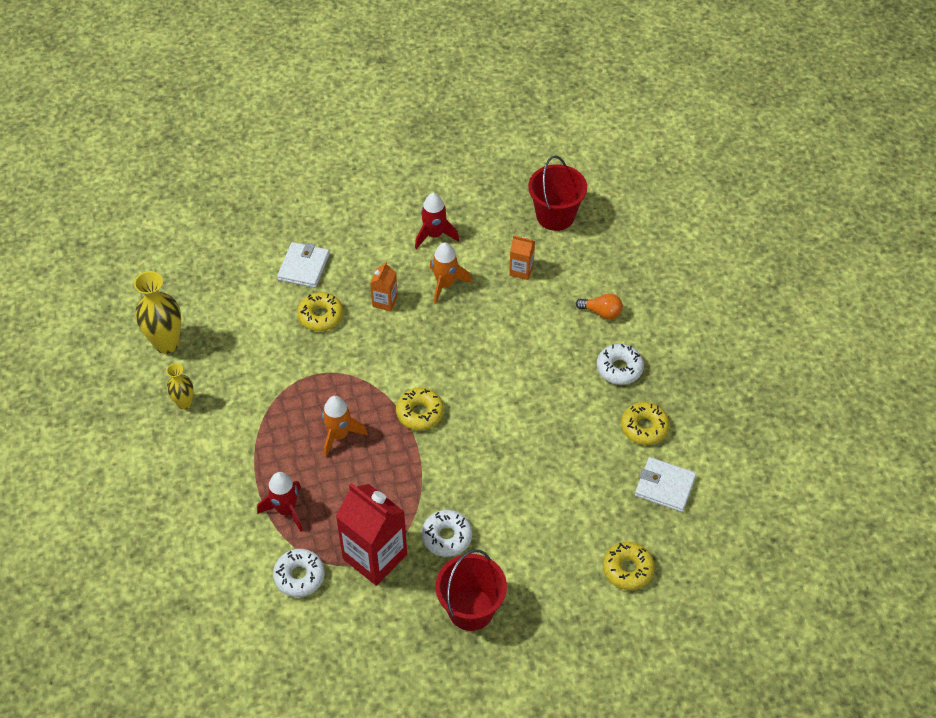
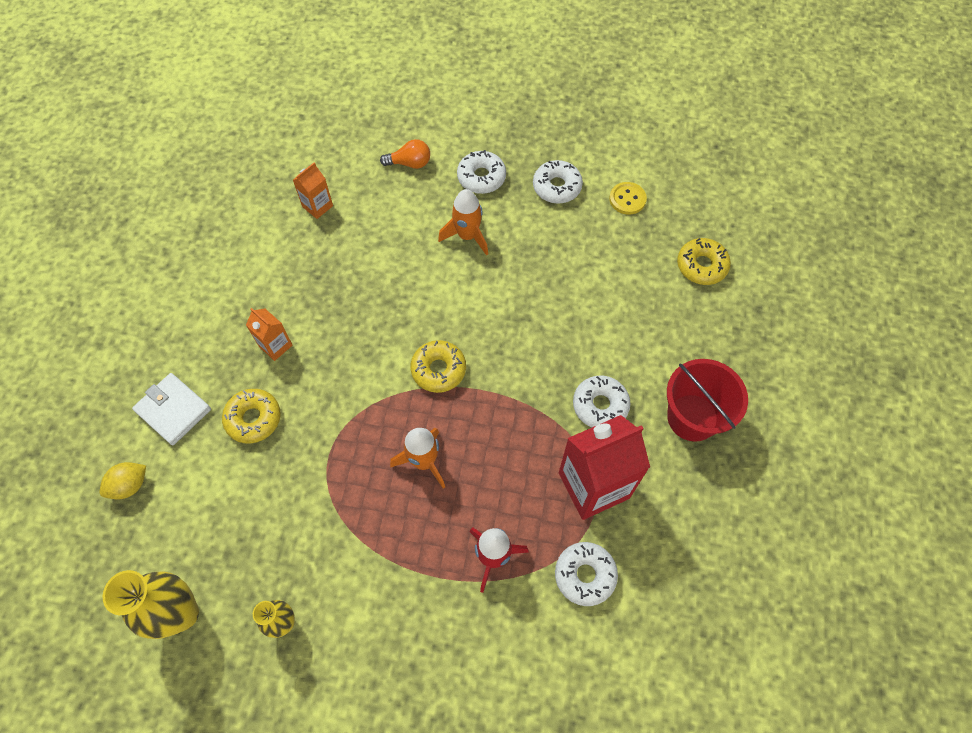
camera: 65 degrees left, 10 degrees up
red rocket [415,193,459,249] -> none
orange rocket [429,243,472,304] -> orange rocket moved to [438,189,488,256]
red bucket [528,156,587,231] -> none
orange light bulb [576,293,623,320] -> orange light bulb turned 45 degrees clockwise [380,139,430,169]
yellow donut [621,402,670,445] -> white donut [533,160,583,204]
white wallet [635,457,696,512] -> yellow button [609,182,647,215]
none -> yellow lemon [99,462,146,499]

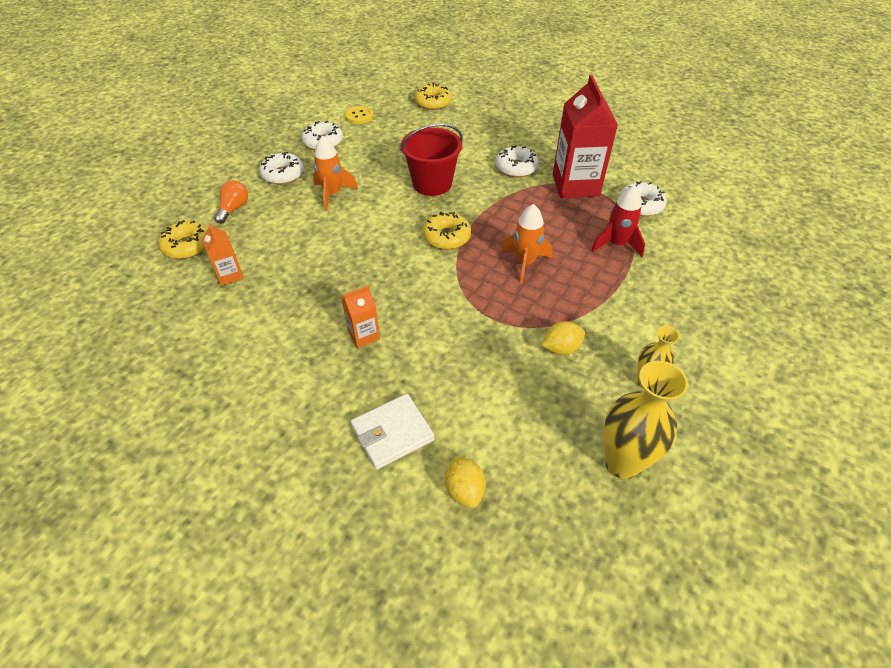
camera: 70 degrees left, 15 degrees down
yellow donut [222,389,281,444] -> yellow donut moved to [158,220,208,259]
red bucket [667,359,748,442] -> red bucket moved to [400,124,463,196]
none -> yellow lemon [541,321,585,355]

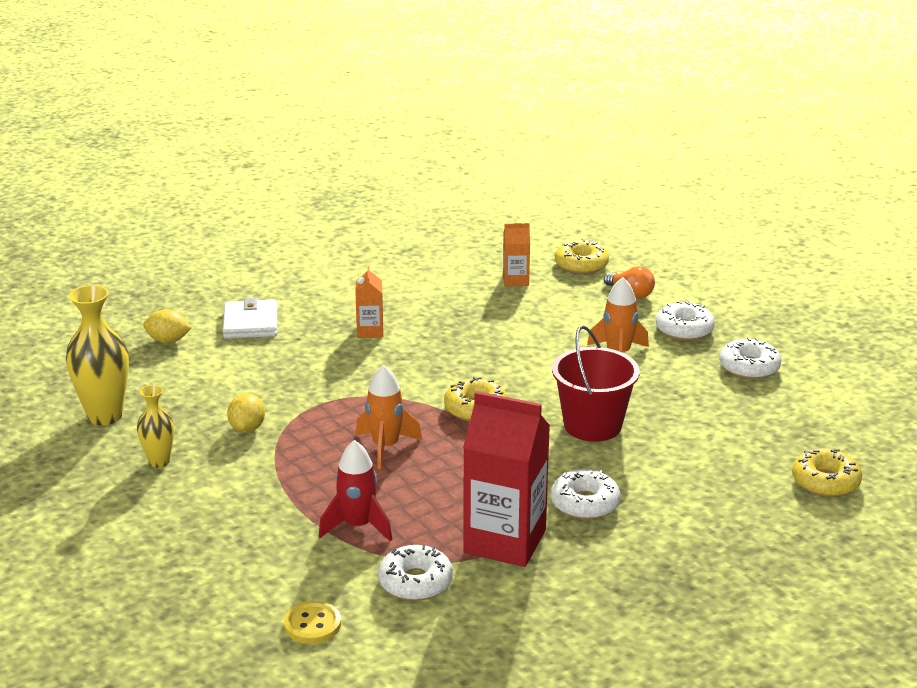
camera: 115 degrees right, 20 degrees down
yellow button [345,106,373,124] -> yellow button moved to [284,601,341,644]

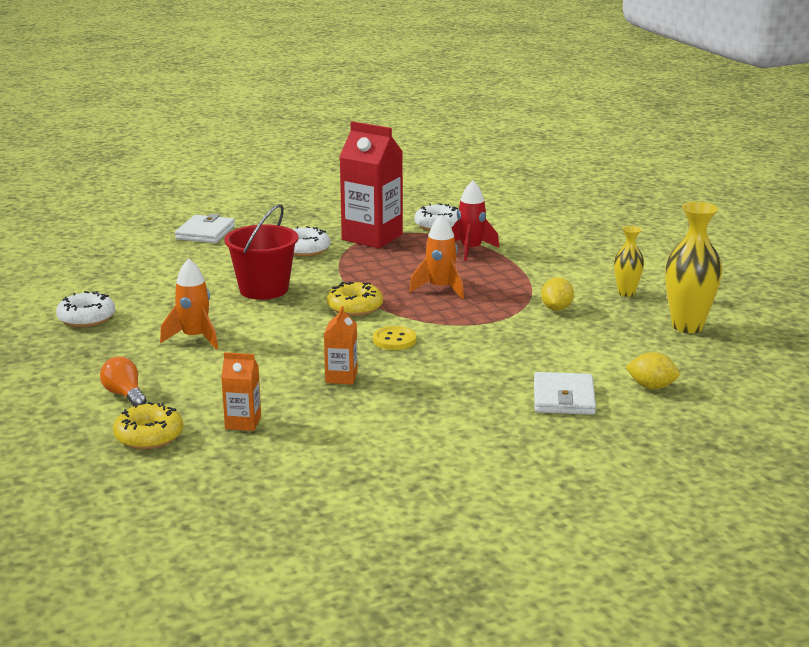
camera: 170 degrees left, 5 degrees down
yellow button [284,601,341,644] -> yellow button moved to [373,326,417,350]
orange carton [356,266,383,338] -> orange carton moved to [324,306,358,385]
white donut [656,301,715,341] -> none
yellow donut [792,448,862,497] -> none
none -> white wallet [175,214,235,243]

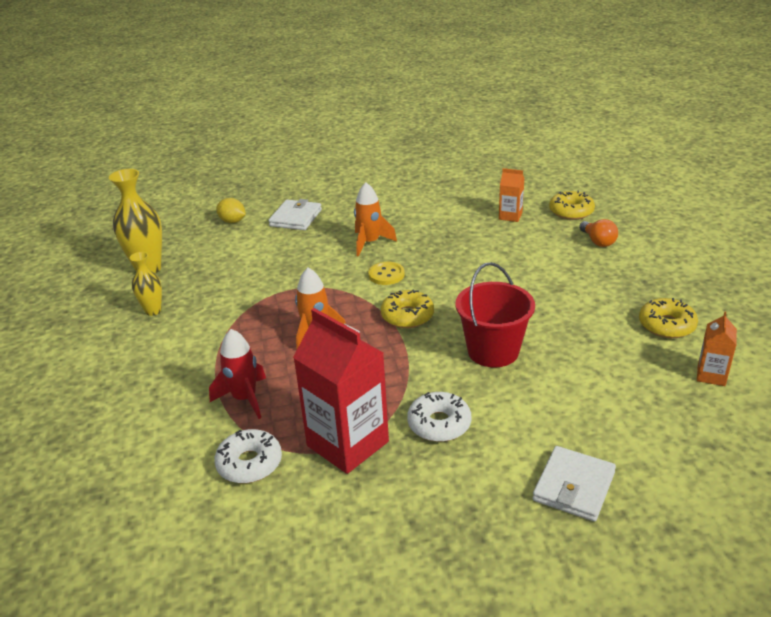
camera: 165 degrees left, 10 degrees up
white donut [56,291,115,327] -> yellow donut [639,298,698,338]
orange rocket [160,259,218,349] -> orange rocket moved to [354,182,397,257]
orange carton [324,306,358,385] -> orange carton moved to [697,312,737,386]
yellow lemon [541,277,574,311] -> none

